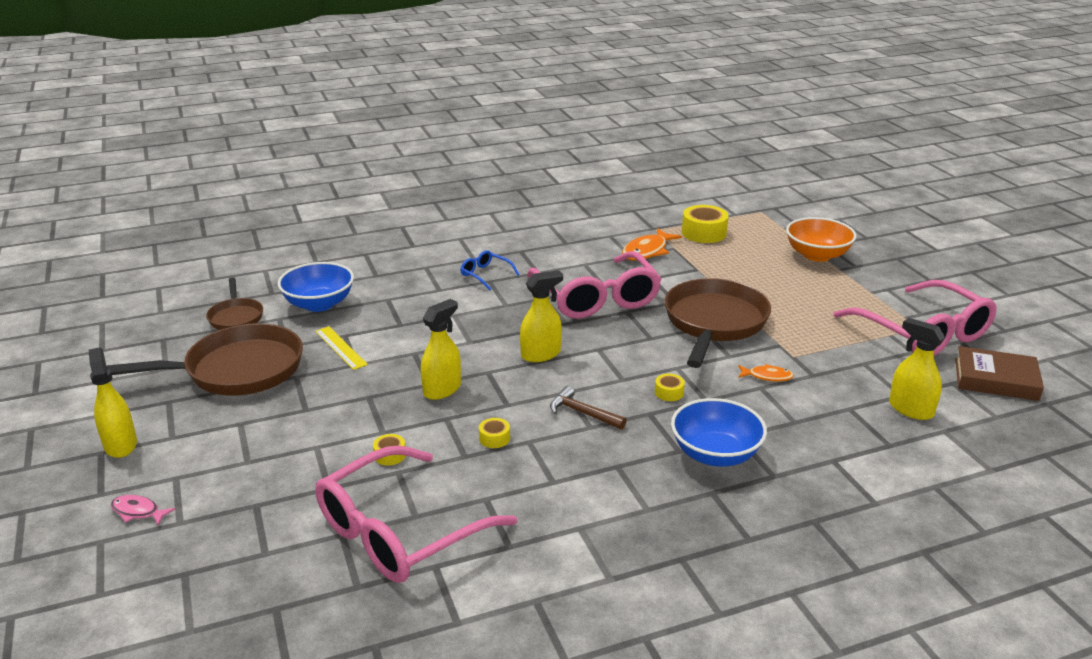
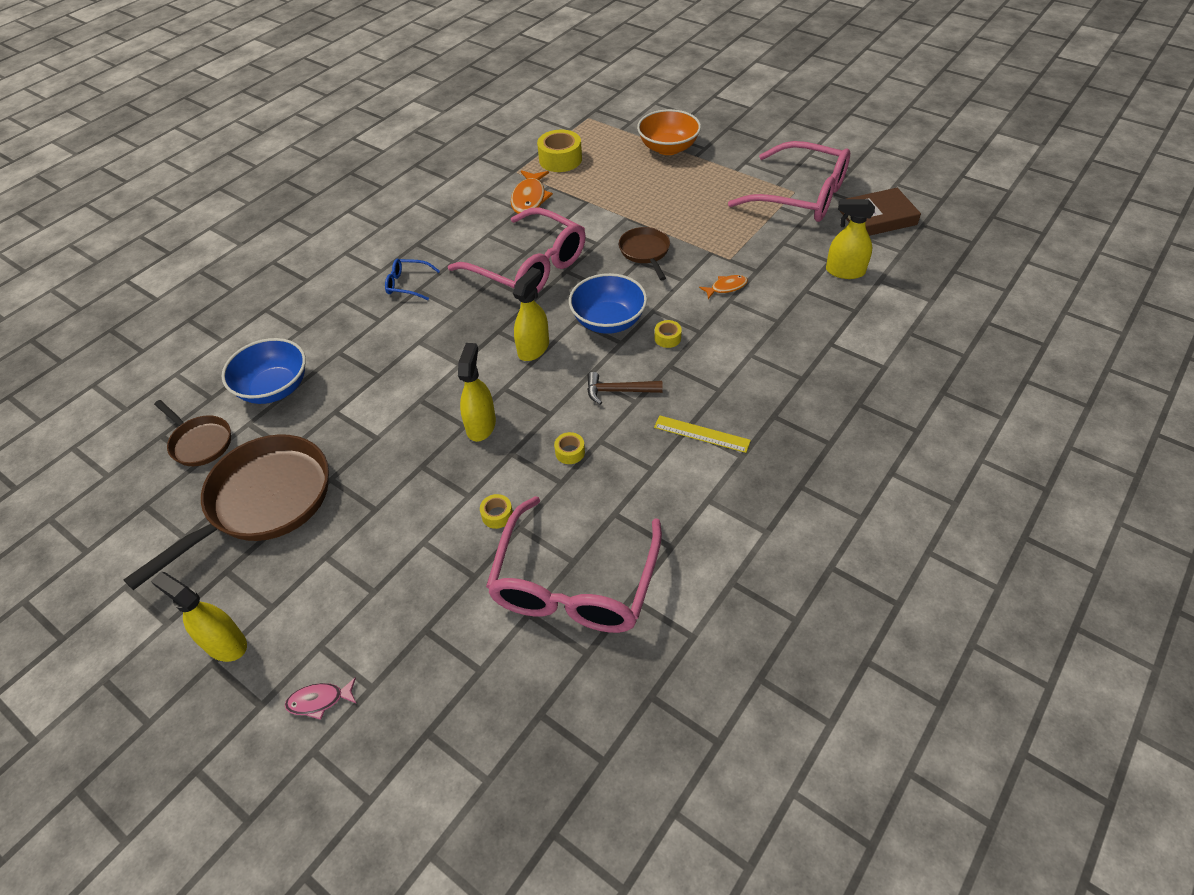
camera: 30 degrees left, 20 degrees up
yellow ruler [315,326,368,370] -> yellow ruler moved to [654,415,751,453]
brown pan [664,278,771,368] -> brown pan [619,227,670,280], size x0.52
blue bowl [671,398,767,467] -> blue bowl moved to [569,273,647,334]

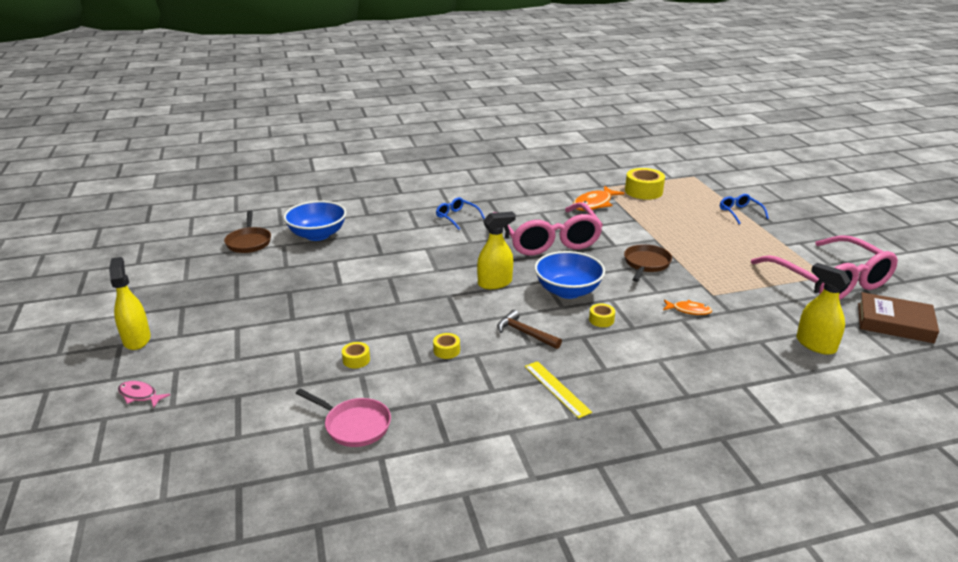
camera: 35 degrees right, 20 degrees down
brown pan [124,434,329,590] -> none
yellow spray bottle [458,343,496,442] -> none
pink glasses [486,496,662,633] -> pink pan [296,389,391,447]
orange bowl [637,109,701,155] -> blue glasses [720,194,769,224]

